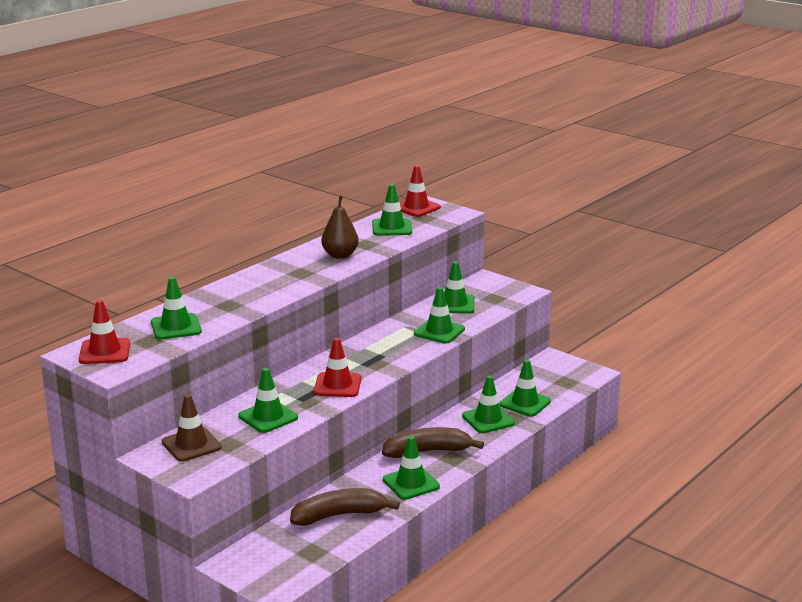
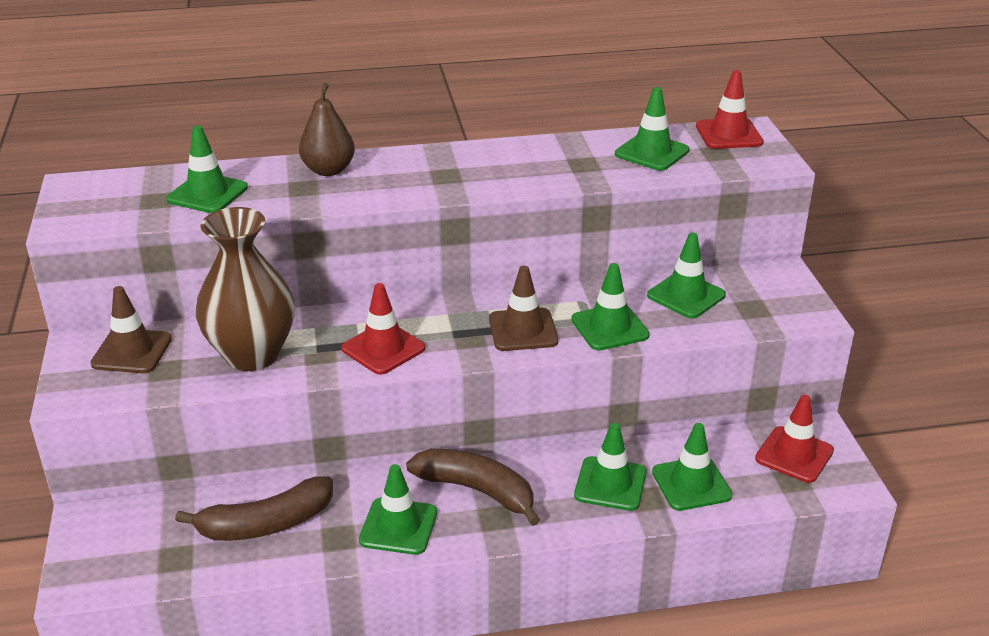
camera: 40 degrees right, 10 degrees up
red traffic cone [79,300,130,364] -> red traffic cone moved to [755,395,834,483]
green traffic cone [238,368,298,433] -> brown vase [196,207,295,371]
brown banana [290,488,400,526] -> brown banana turned 135 degrees clockwise [175,476,333,541]
brown pear [321,195,359,259] -> brown pear moved to [299,83,355,176]
none -> brown traffic cone [489,266,558,351]

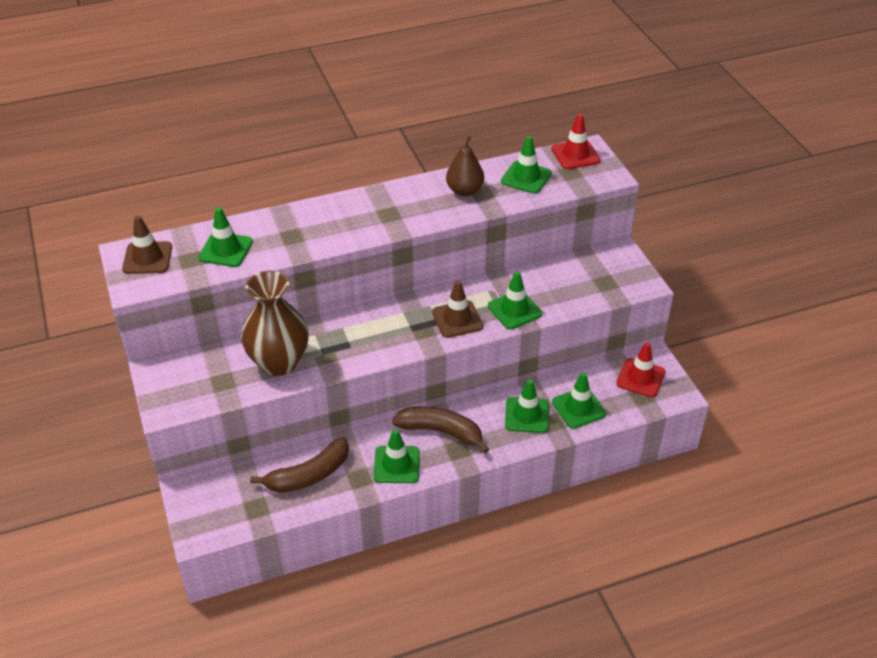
camera: 10 degrees left, 10 degrees up
brown traffic cone [90,286,172,373] -> brown traffic cone moved to [122,216,172,274]
brown pear [299,83,355,176] -> brown pear moved to [446,136,484,196]
red traffic cone [341,283,425,375] -> none
green traffic cone [647,233,726,318] -> none

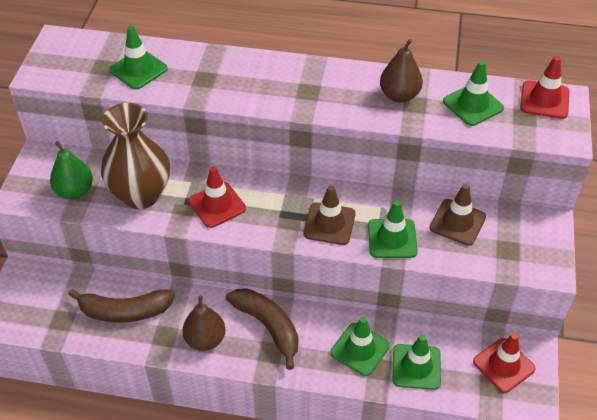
camera: 30 degrees right, 5 degrees up
brown traffic cone [122,216,172,274] -> brown traffic cone moved to [430,184,486,246]
green traffic cone [374,429,420,483] -> brown pear [182,296,226,351]
none -> green pear [50,141,93,199]
none -> red traffic cone [188,167,246,228]

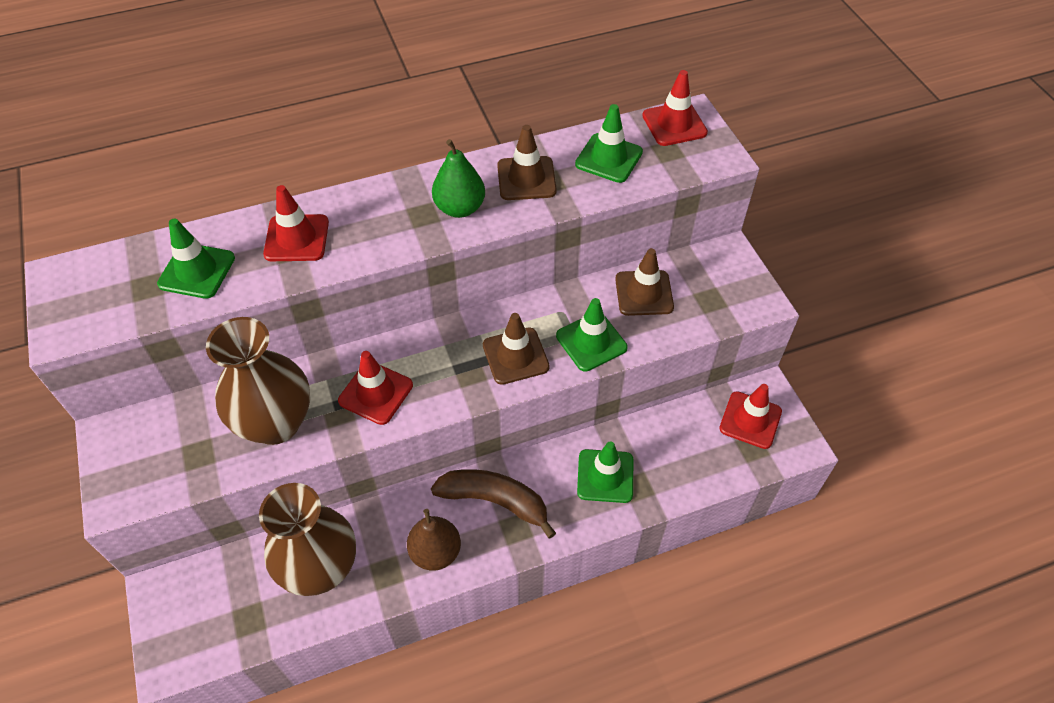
camera: 30 degrees left, 5 degrees up
green pear [50,141,93,199] -> green pear moved to [432,139,485,218]
brown banana [68,289,175,323] -> brown vase [259,483,356,596]
brown pear [380,39,423,102] -> brown traffic cone [497,125,557,200]
green traffic cone [393,335,441,390] -> none
none -> red traffic cone [263,185,329,261]

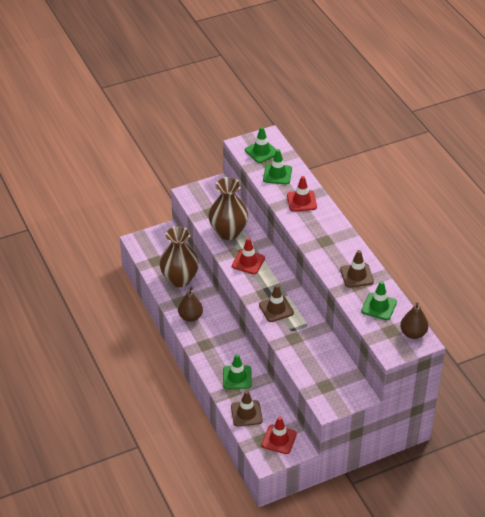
camera: 85 degrees right, 10 degrees down
brown banana [431,469,556,538] -> none
green pear [432,139,485,218] -> none
green traffic cone [556,298,628,372] -> green traffic cone moved to [245,127,276,163]
brown traffic cone [615,248,674,316] -> brown traffic cone moved to [231,390,263,427]
red traffic cone [642,70,708,146] -> brown pear [400,302,428,339]

